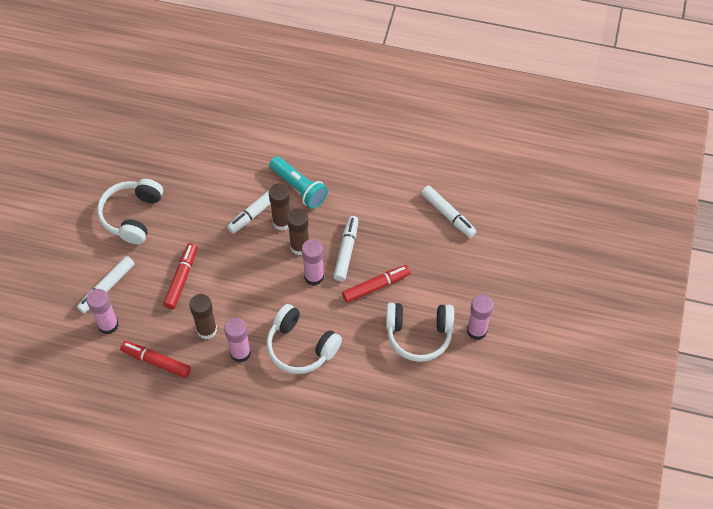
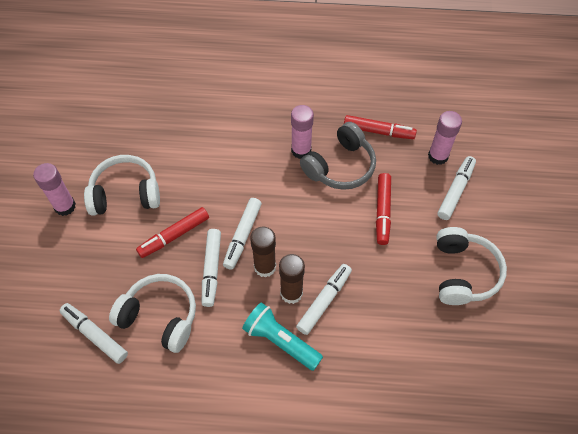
camera: 170 degrees right, 0 degrees up
brown glue stick [189,294,217,339] -> grey headphones [300,122,376,190]
white headphones [267,304,342,374] -> white headphones moved to [109,274,196,353]
pink glue stick [302,239,324,286] -> white marker [223,198,262,270]

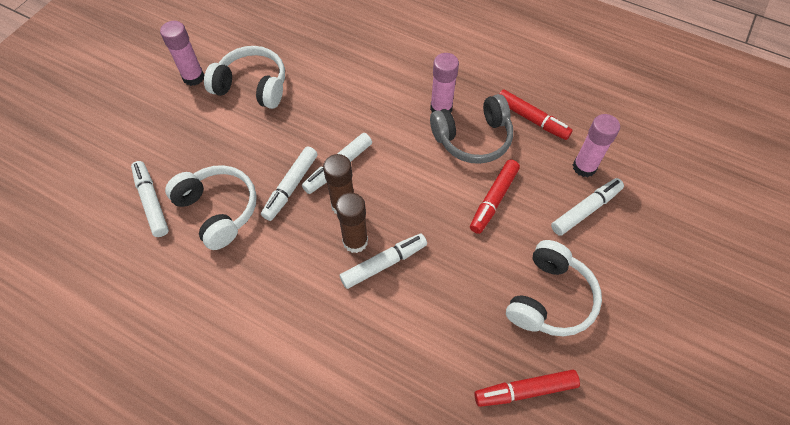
camera: 25 degrees right, 0 degrees up
red marker [136,207,209,258] -> red marker moved to [474,370,580,407]
turquoise flashlight [242,302,323,371] -> none

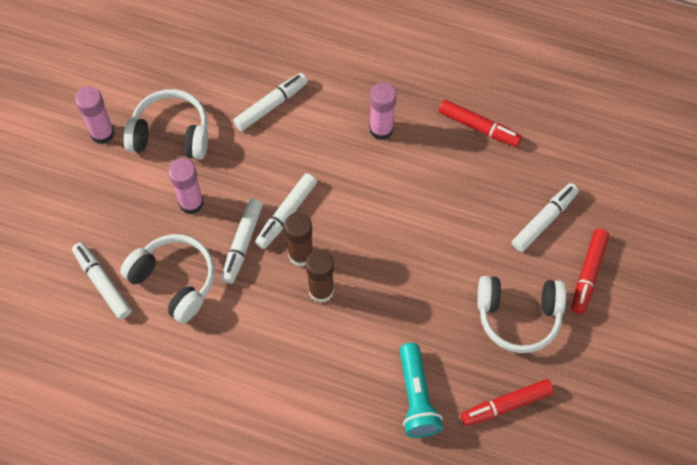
camera: 10 degrees left, 5 degrees up
white marker [340,234,427,289] -> white marker moved to [233,73,308,131]
grey headphones [430,94,513,164] -> none
red marker [470,160,520,234] -> red marker moved to [571,229,609,314]
white headphones [506,240,602,336] -> white headphones turned 75 degrees clockwise [477,276,566,353]
pink glue stick [573,114,620,177] -> pink glue stick moved to [168,158,204,214]
none -> turquoise flashlight [399,343,443,438]

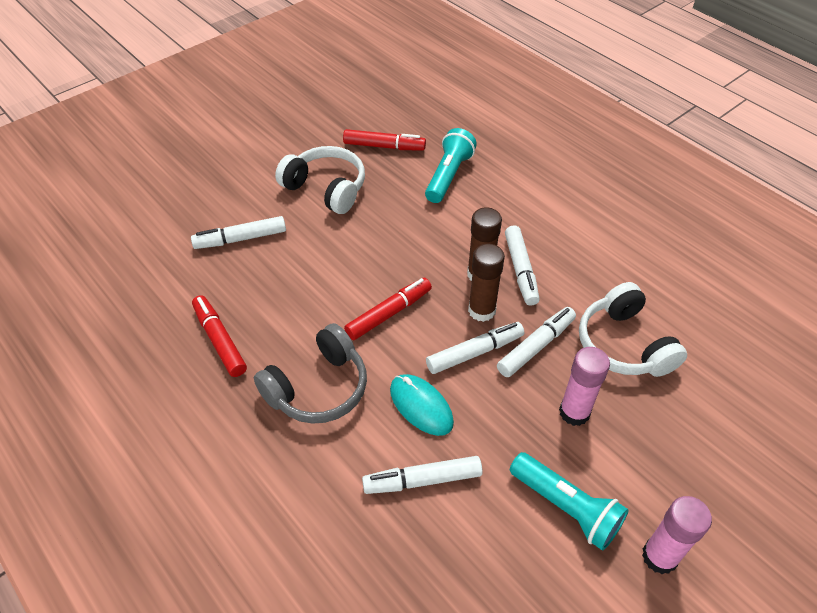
camera: 150 degrees left, 15 degrees down
white marker [72,242,132,319] -> white marker moved to [505,225,540,306]
white headphones [123,89,208,160] -> turquoise flashlight [510,452,629,551]
pink glue stick [370,82,396,140] -> grey headphones [254,323,367,424]
red marker [571,229,609,314] -> red marker moved to [344,278,432,340]
none -> turquoise mouse [390,374,454,436]

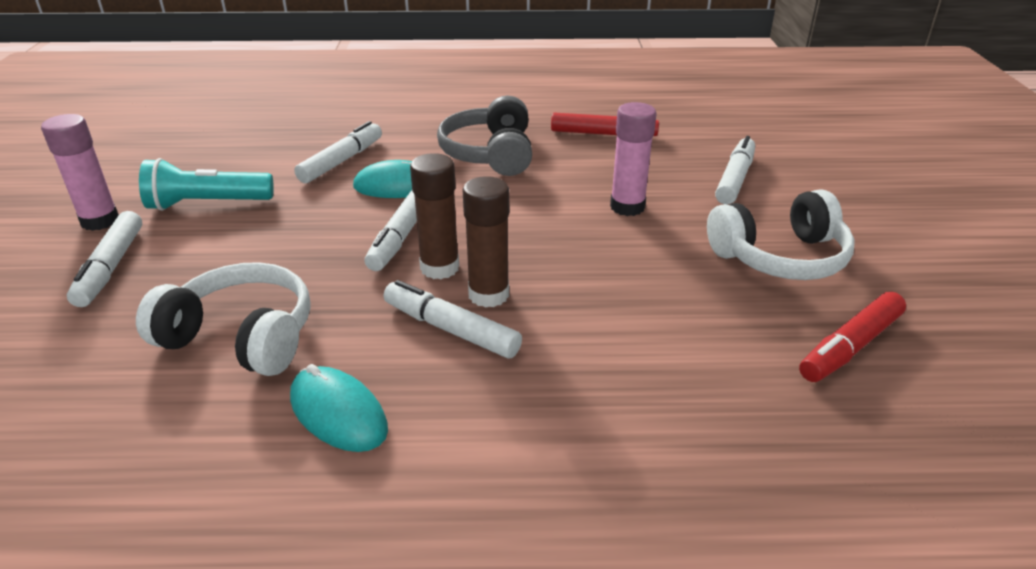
camera: 130 degrees right, 15 degrees down
red marker [344,278,432,340] -> none
turquoise flashlight [425,128,477,203] -> none
white marker [497,307,576,377] -> white marker moved to [67,211,142,307]
pink glue stick [559,347,610,426] -> pink glue stick moved to [610,102,657,216]
none -> turquoise mouse [290,364,388,452]

